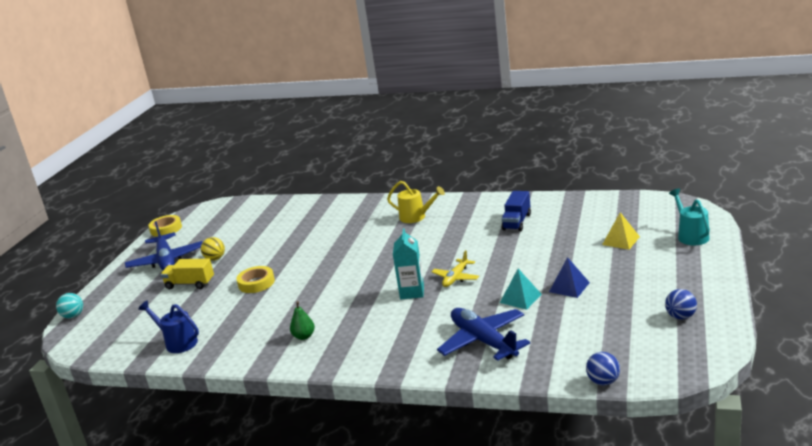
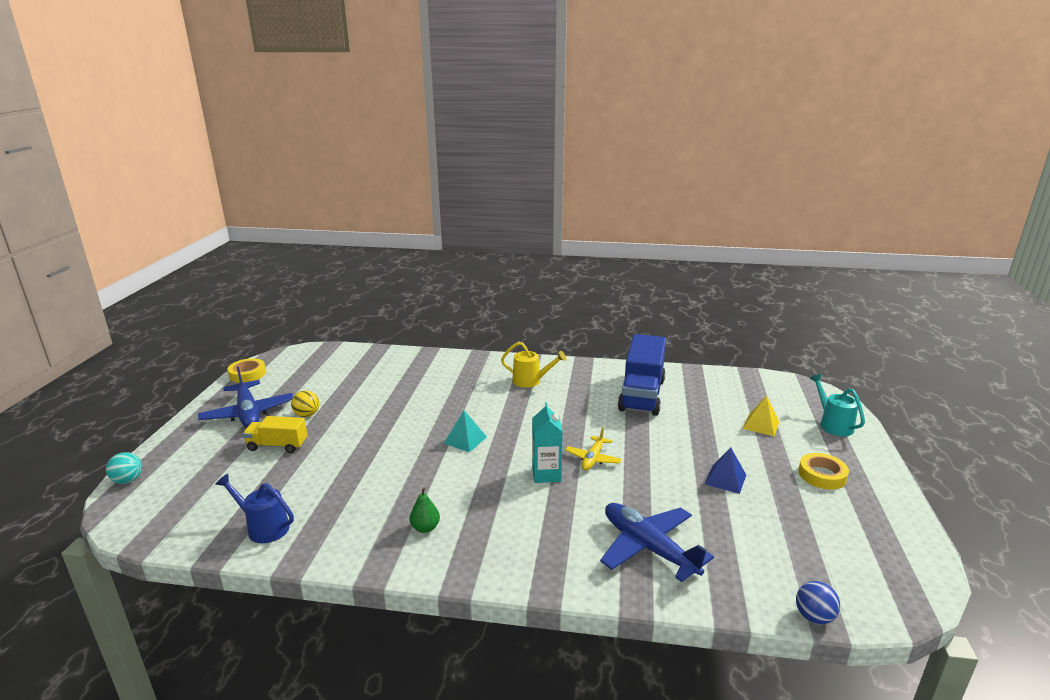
camera: 10 degrees left, 0 degrees up
yellow tape [236,266,275,293] -> yellow tape moved to [798,453,849,490]
turquoise pyramid [500,269,542,310] -> turquoise pyramid moved to [444,410,487,452]
blue truck [502,191,531,231] -> blue truck [618,334,666,416], size x1.82
blue ball [665,289,697,320] -> none

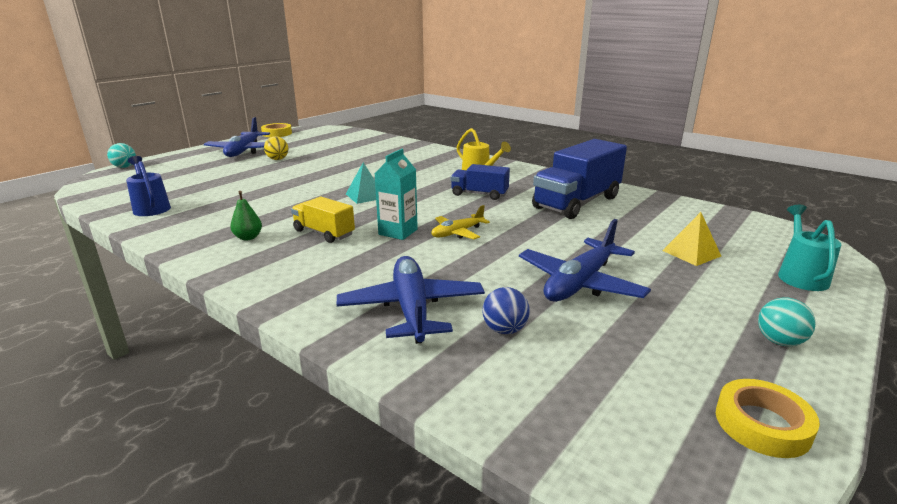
camera: 30 degrees right, 0 degrees up
yellow truck [243,416,308,453] -> yellow truck moved to [291,197,355,243]
blue pyramid [705,447,746,494] -> blue plane [519,219,651,302]
blue ball [796,581,840,624] -> blue ball moved to [483,287,530,334]
yellow tape [798,453,849,490] -> yellow tape moved to [716,379,820,458]
none -> blue truck [451,164,510,200]
none -> turquoise ball [758,297,816,346]

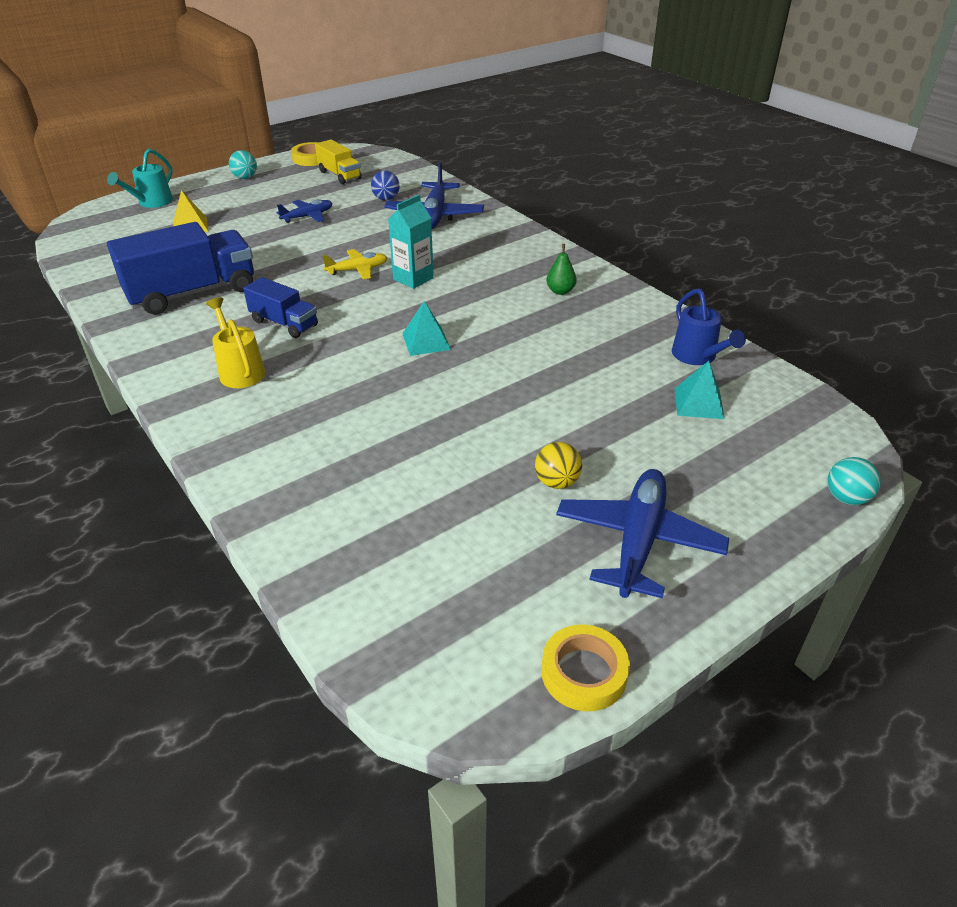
camera: 165 degrees left, 15 degrees up
yellow truck [291,197,355,243] -> yellow truck moved to [315,139,362,184]
blue plane [519,219,651,302] -> blue plane [277,199,332,223], size x0.57
none -> turquoise pyramid [675,361,725,419]

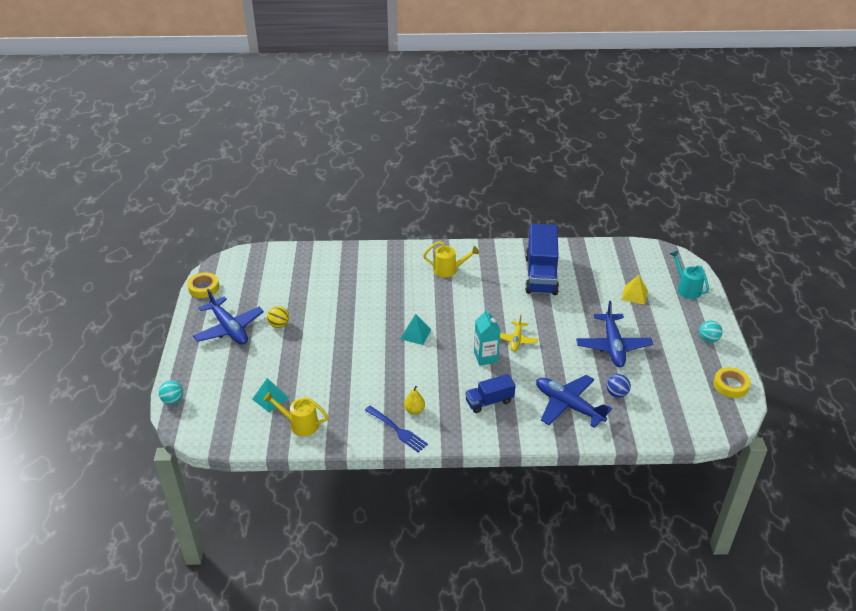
camera: 125 degrees right, 0 degrees up
blue truck [243,277,318,338] -> blue truck moved to [465,374,516,413]
blue plane [277,199,332,223] -> blue plane [576,301,653,367], size x1.75
yellow truck [315,139,362,184] -> none
green pear [546,244,576,295] -> yellow pear [404,386,425,414]
blue watering can [672,289,746,365] -> yellow watering can [263,392,328,436]
none -> blue fork [365,406,428,453]

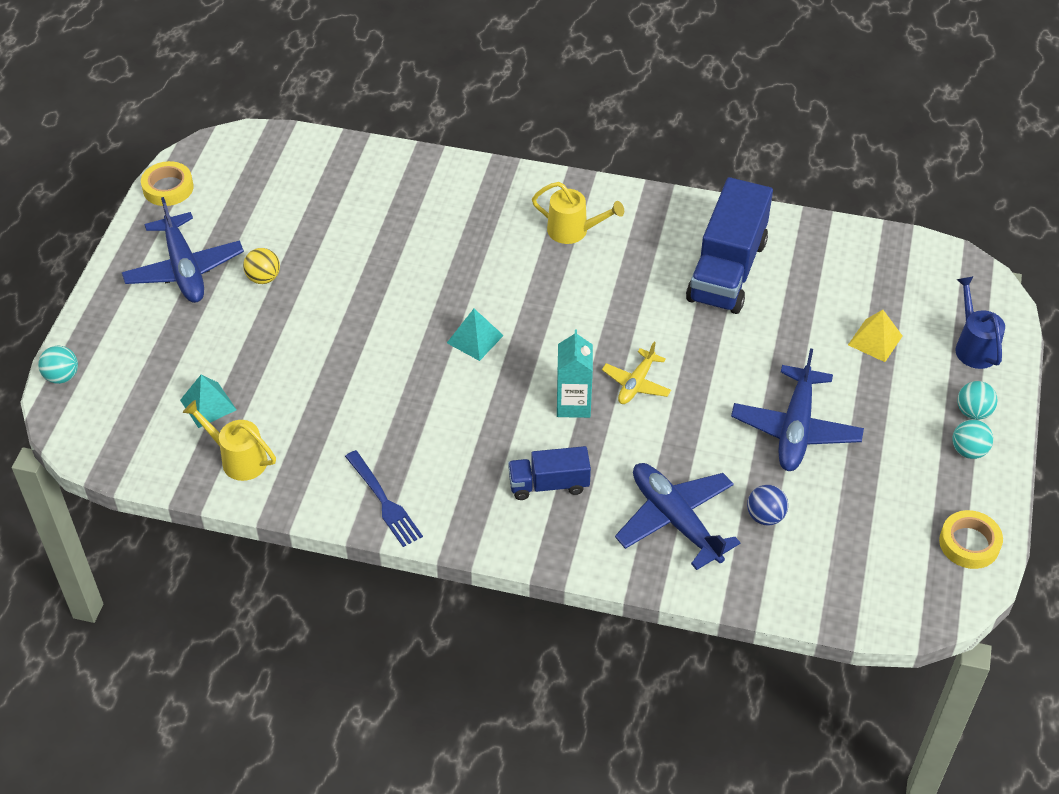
camera: 15 degrees right, 10 degrees up
yellow pear [404,386,425,414] -> none
turquoise watering can [670,251,709,299] -> blue watering can [955,276,1005,369]
none -> turquoise ball [957,381,998,420]

